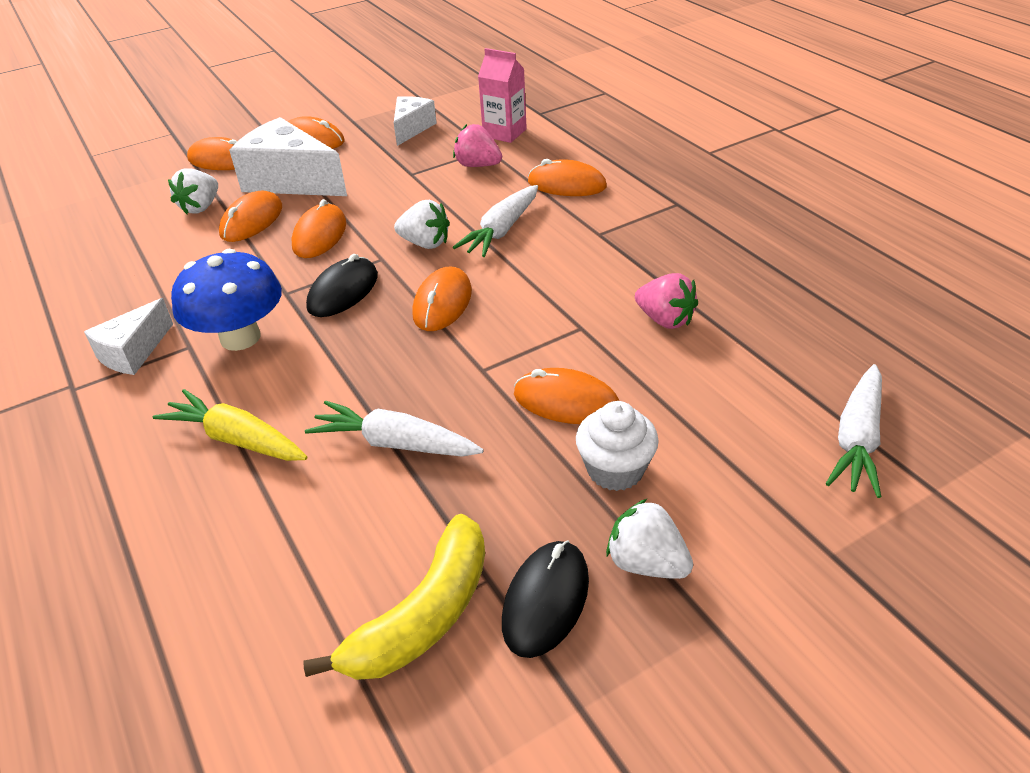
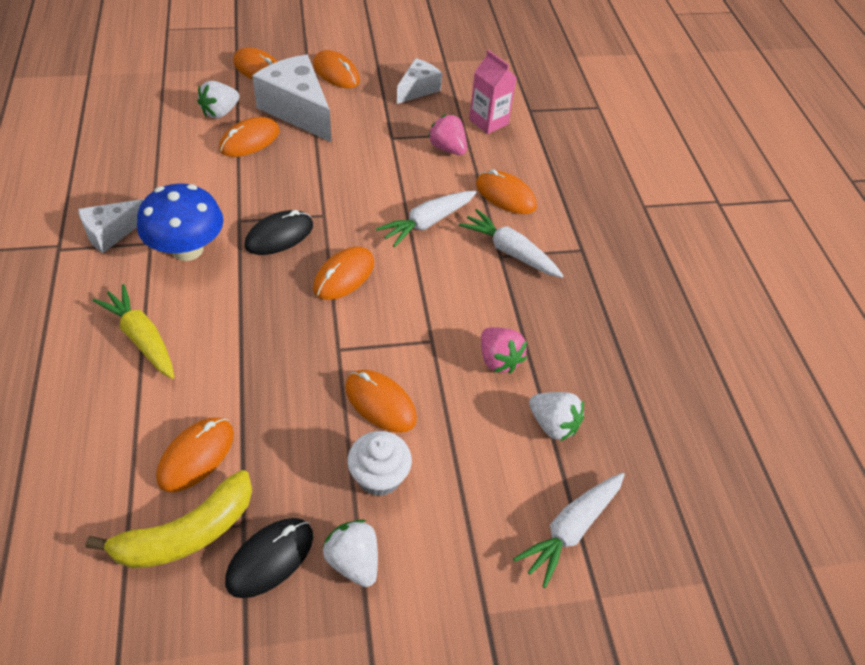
camera: 15 degrees right, 10 degrees up
orange mouse [292,199,346,258] -> orange mouse moved to [156,418,234,492]
white carrot [305,400,484,456] -> white carrot moved to [459,209,564,278]
white strawberry [394,200,450,249] -> white strawberry moved to [529,392,584,441]

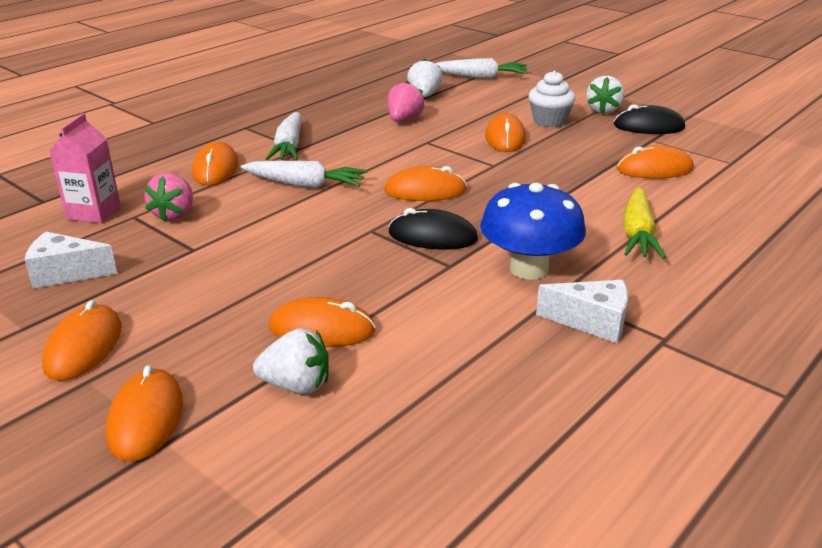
camera: 125 degrees left, 20 degrees down
yellow banana [85,470,252,568] -> none
white cheese [252,54,331,142] -> none

